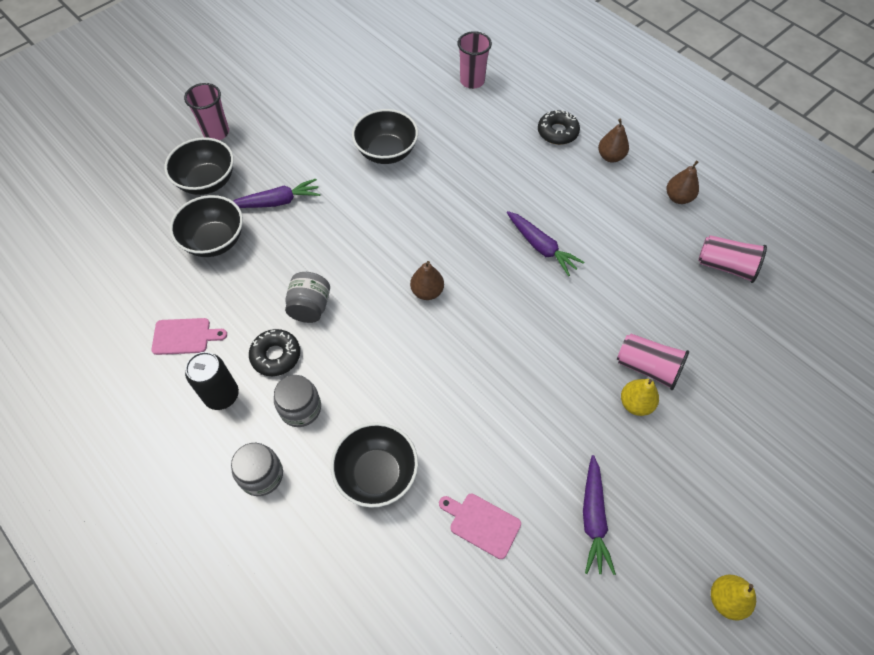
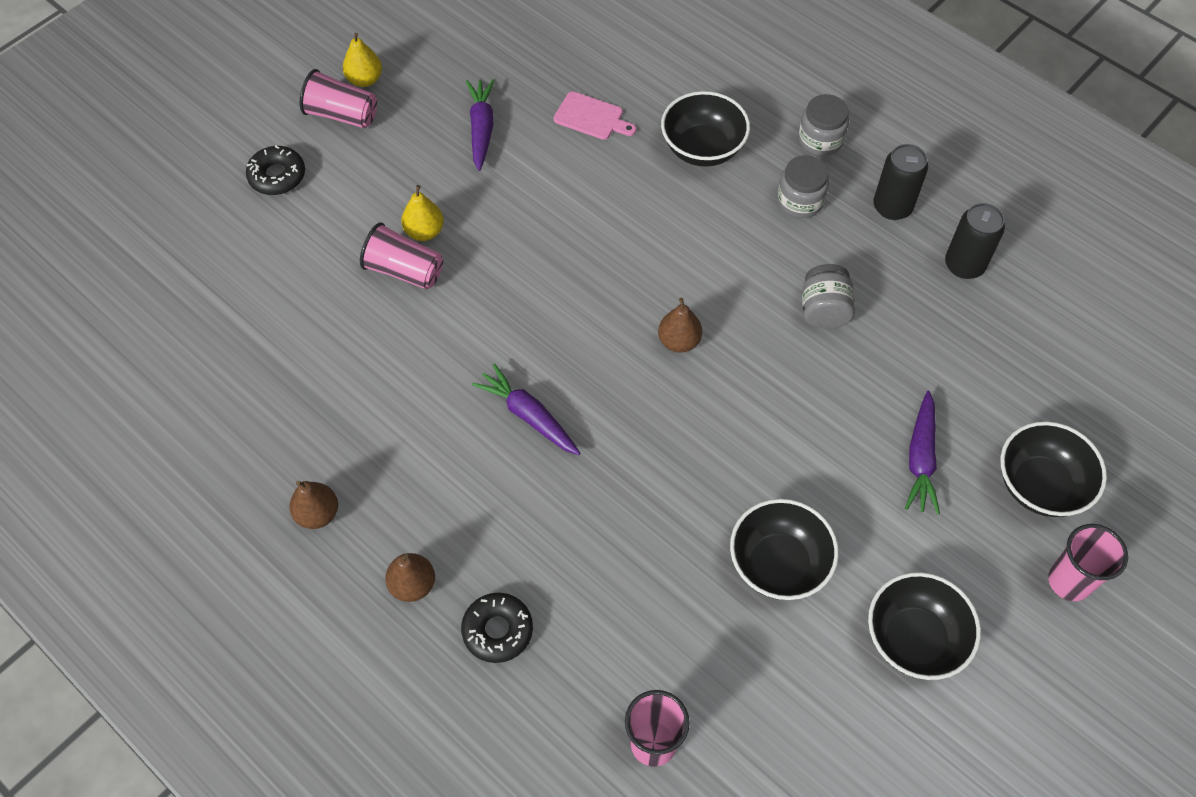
camera: 175 degrees right, 0 degrees up
pink cutting board [151,318,227,355] -> black can [945,203,1005,279]
black bowl [170,195,243,257] -> black bowl moved to [868,572,981,680]
purple carrot [233,179,320,208] -> purple carrot turned 60 degrees counterclockwise [905,391,940,514]
black donut [249,329,300,376] -> black donut moved to [246,145,305,195]
pink cup [698,235,767,283] -> pink cup moved to [300,69,377,128]

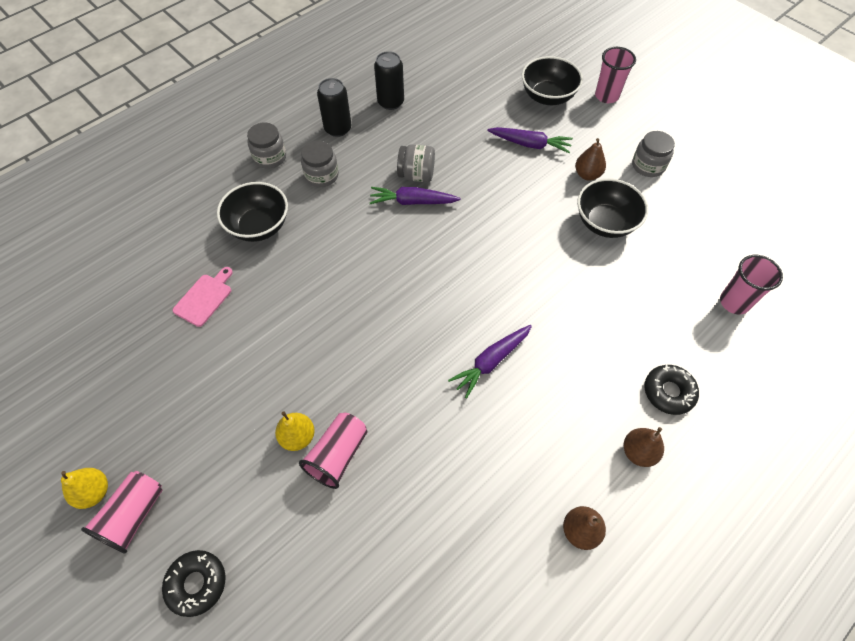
camera: 85 degrees left, 0 degrees up
purple carrot [466,79,495,171] -> purple carrot moved to [370,187,461,205]
brown pear [658,298,702,353] -> brown pear moved to [575,138,606,181]
black bowl [868,572,981,680] -> grey jar [632,131,675,177]

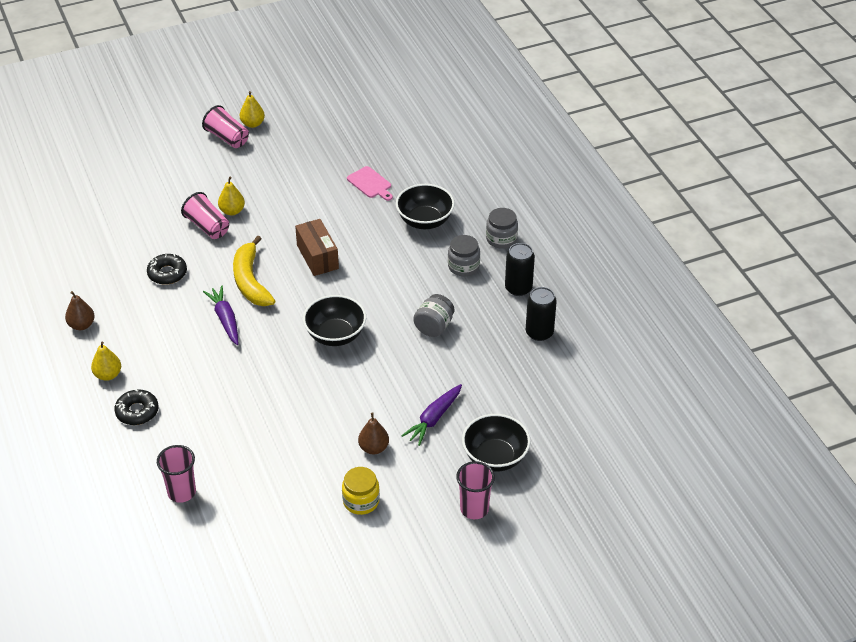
camera: 110 degrees right, 15 degrees down
black donut [162,550,225,617] -> black donut moved to [147,254,187,285]
purple carrot [370,187,461,205] -> none
black bowl [577,178,648,238] -> black bowl moved to [303,295,366,346]
brown pear [624,427,664,467] -> yellow pear [91,342,121,381]
grey jar [632,131,675,177] -> yellow jar [342,467,380,515]
none -> yellow banana [233,235,275,306]
none -> brown box [295,219,339,276]

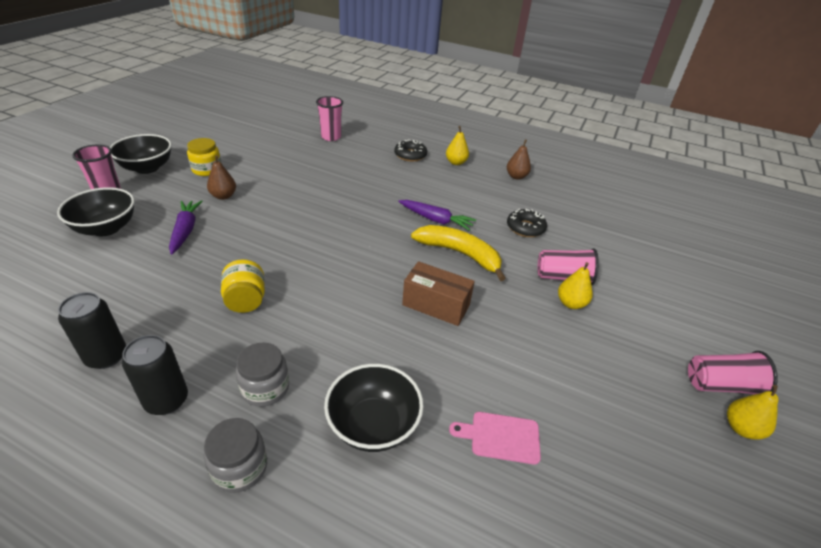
camera: 135 degrees right, 5 degrees down
black bowl [303,295,366,346] -> black bowl moved to [110,134,172,174]
grey jar [413,294,454,337] -> yellow jar [221,259,265,313]

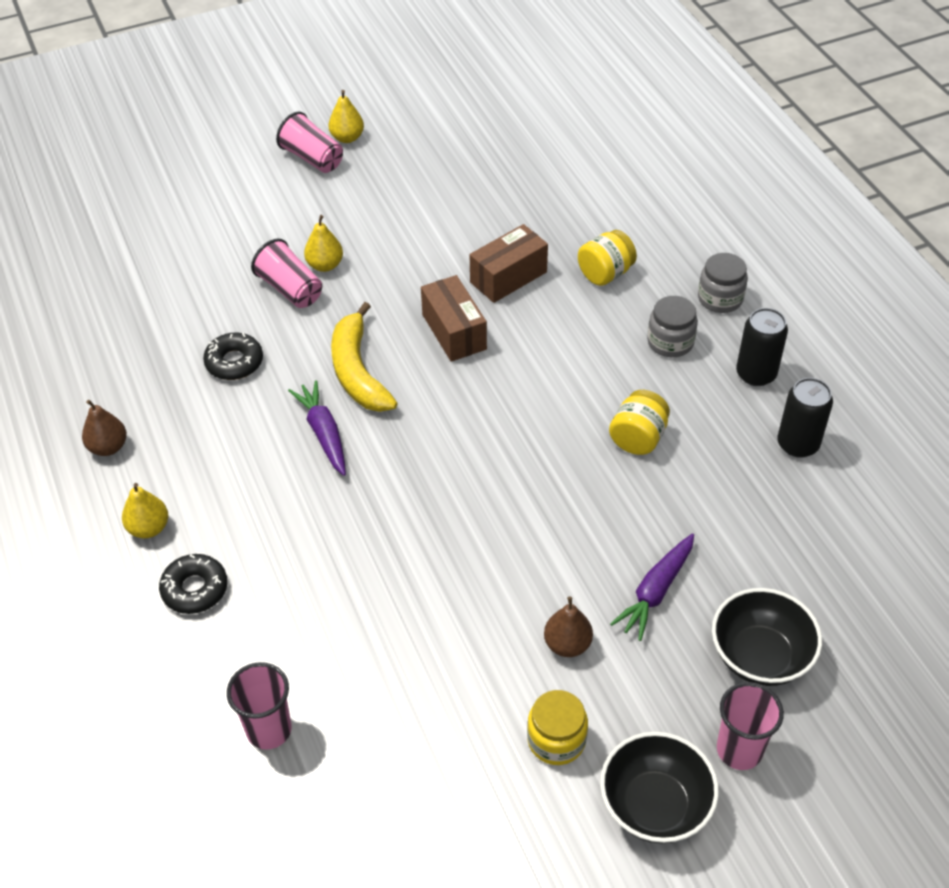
camera: 135 degrees left, 10 degrees up
black bowl [324,364,424,452] -> yellow jar [578,230,637,286]
pink cutting board [449,412,541,465] -> none
none -> brown box [470,224,548,303]

